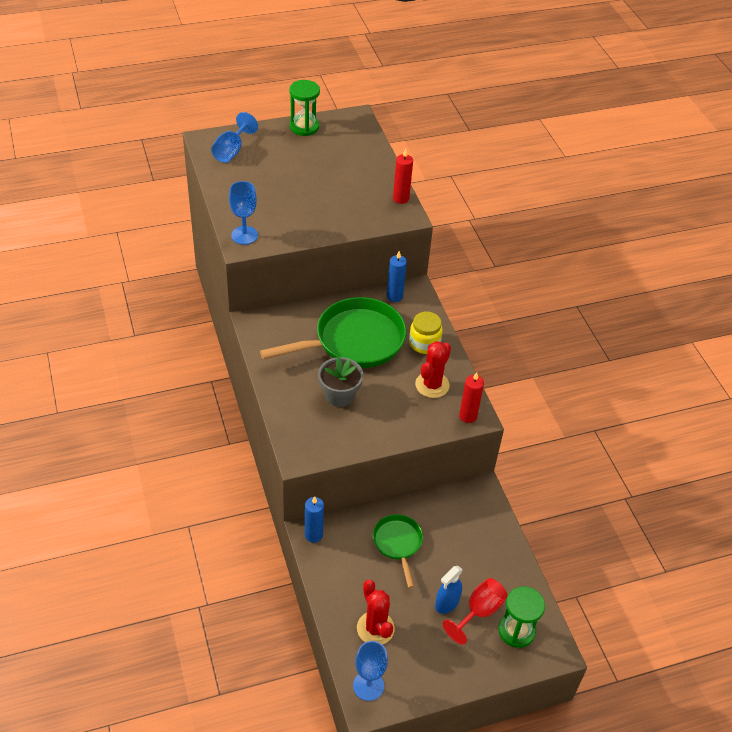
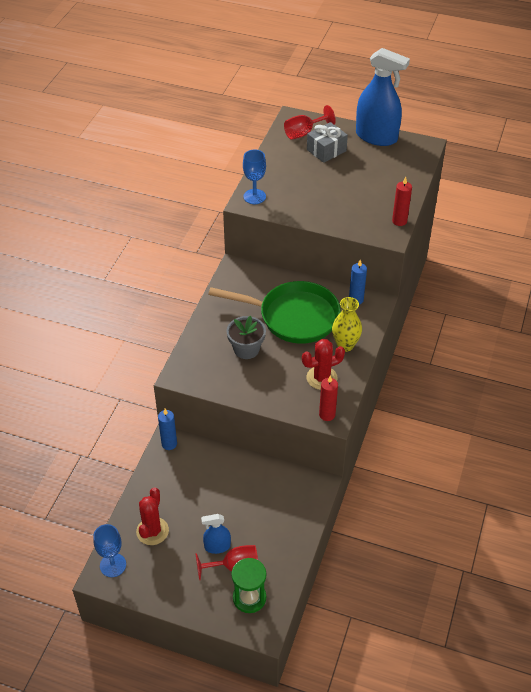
camera: 40 degrees right, 0 degrees up
blue goblet [211,112,258,163] -> red goblet [284,105,336,140]
green hourglass [289,80,320,136] -> blue spray bottle [356,48,410,146]
green pan [373,514,423,588] -> none
yellow jar [409,312,442,354] -> yellow vase [332,297,362,352]
none -> grey gift [307,122,348,163]

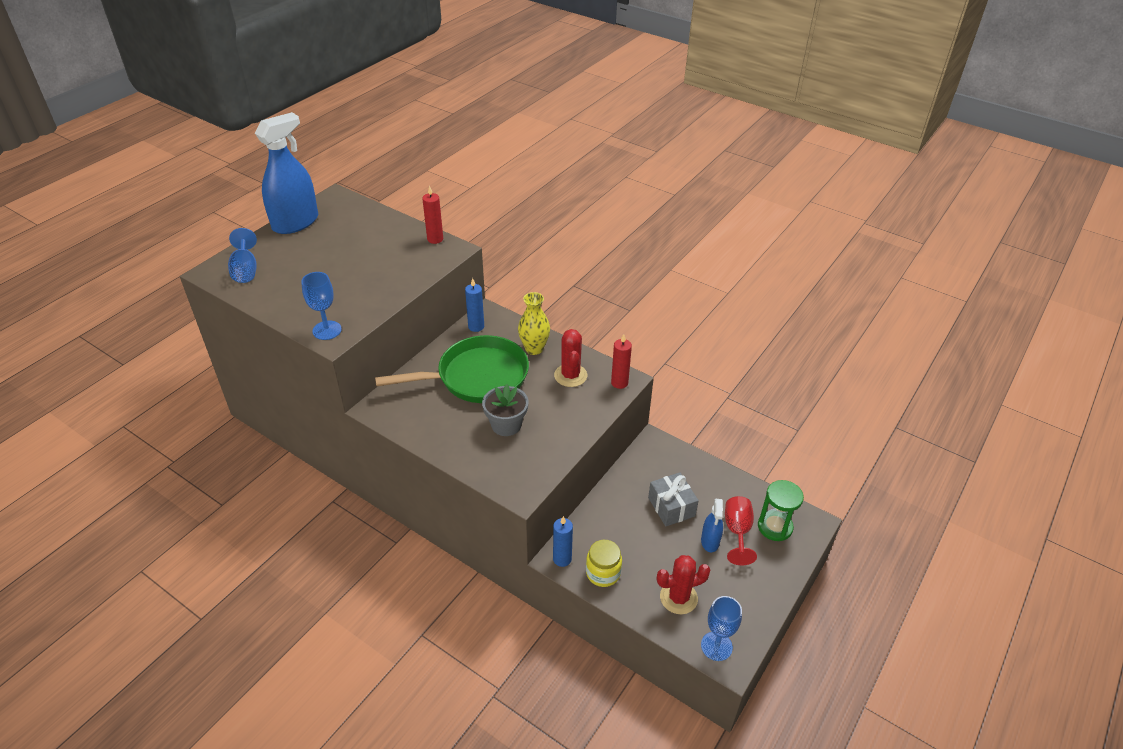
camera: 75 degrees left, 5 degrees down
red cactus [136,487,169,545] -> red cactus turned 45 degrees counterclockwise [657,555,710,614]
green pan [208,281,341,344] -> green pan turned 45 degrees clockwise [375,335,529,403]
red goblet [284,105,336,140] -> blue goblet [228,228,257,283]
grey gift [307,122,348,163] -> grey gift moved to [648,472,699,526]
none -> yellow jar [586,540,622,587]

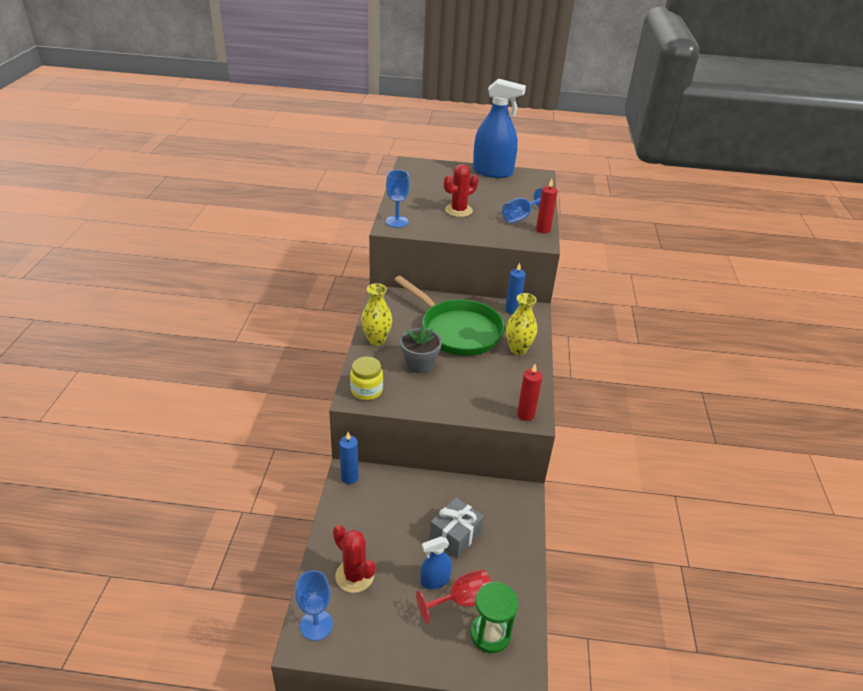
camera: 60 degrees right, 5 degrees down
blue goblet [228,228,257,283] -> blue goblet moved to [502,188,543,223]
red cactus [554,329,587,387] -> red cactus moved to [444,164,478,217]
yellow jar [586,540,622,587] -> yellow jar moved to [350,357,383,400]
none -> yellow vase [361,283,392,346]

